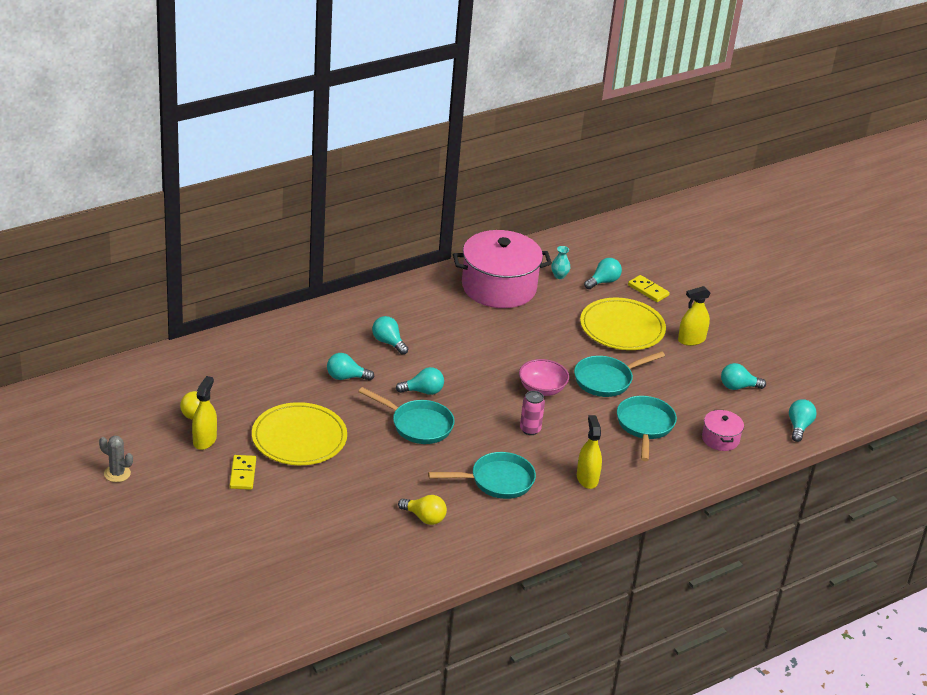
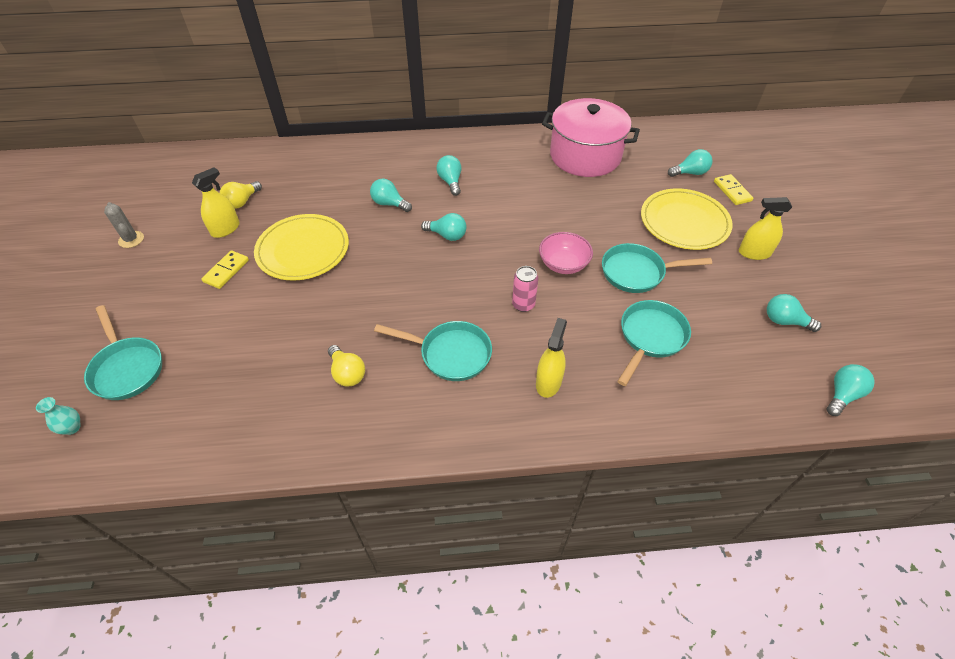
camera: 30 degrees right, 15 degrees up
turquoise pan [359,387,455,444] -> turquoise pan moved to [84,305,162,400]
turquoise vase [551,246,570,279] -> turquoise vase moved to [36,397,81,435]
pink pot [702,410,744,451] -> none

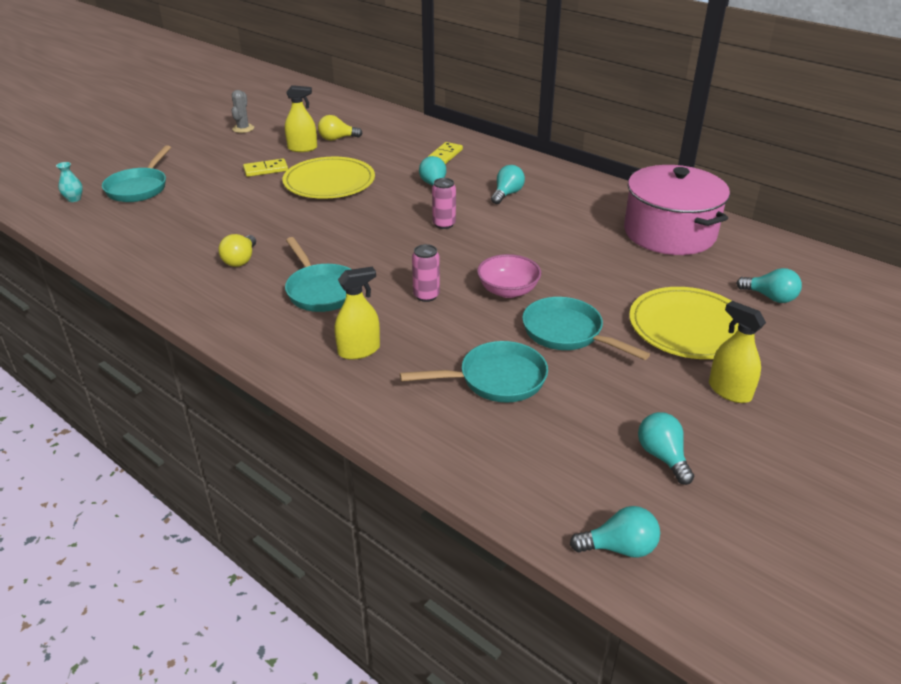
camera: 45 degrees right, 15 degrees down
turquoise light bulb [421,213,466,241] -> pink can [432,178,456,229]
yellow domino [714,174,753,205] -> yellow domino moved to [428,142,463,164]

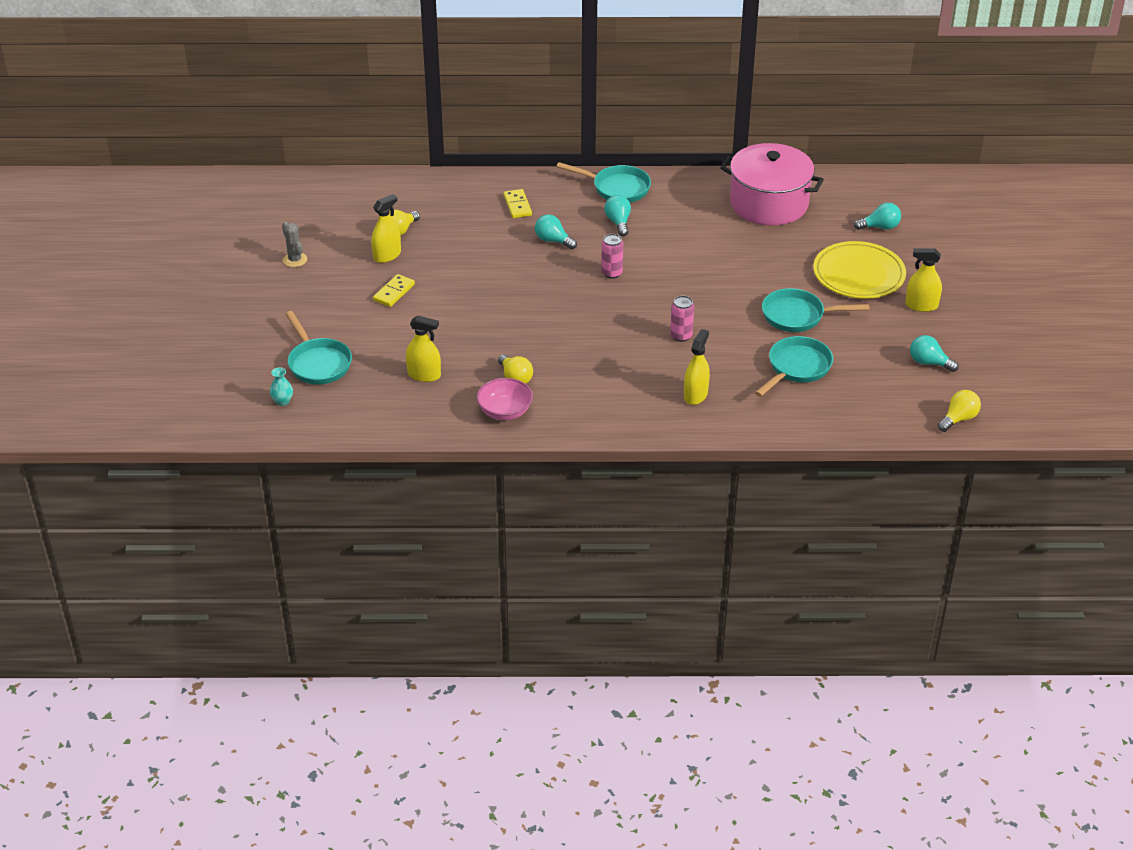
camera: 40 degrees left, 5 degrees up
yellow plate [282,157,375,199] -> none
turquoise pan [285,237,352,312] -> turquoise pan moved to [557,162,651,202]
pink bowl [477,254,541,298] -> pink bowl moved to [477,378,533,420]
turquoise light bulb [570,506,660,558] -> yellow light bulb [938,390,981,432]
none -> yellow spray bottle [406,315,441,382]

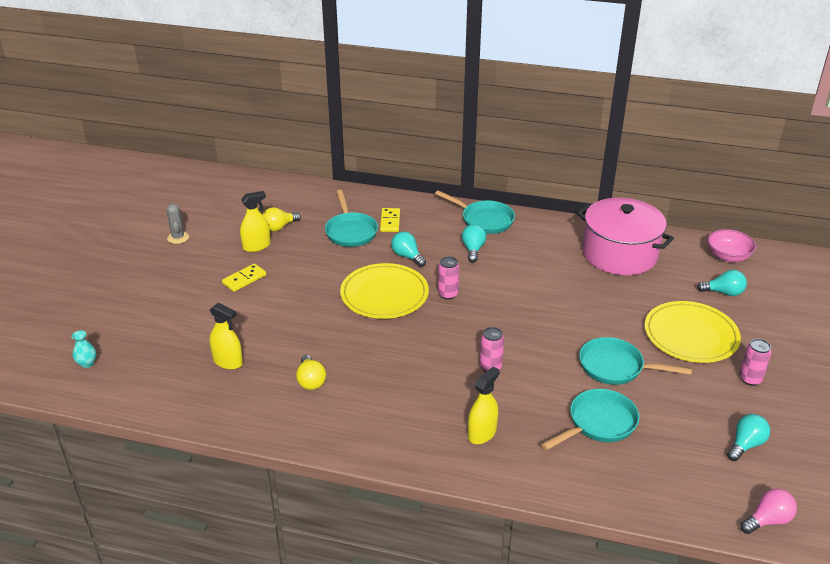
camera: 15 degrees right, 5 degrees down
turquoise pan [286,311,352,385] -> turquoise pan moved to [325,190,378,247]
pink bowl [477,378,533,420] -> pink bowl moved to [708,229,756,262]
yellow spray bottle [905,248,942,312] -> pink can [739,339,772,386]
turquoise light bulb [910,335,959,372] -> turquoise light bulb turned 90 degrees clockwise [727,414,770,461]
yellow light bulb [938,390,981,432] -> pink light bulb [741,489,797,534]
none -> yellow plate [340,263,429,319]

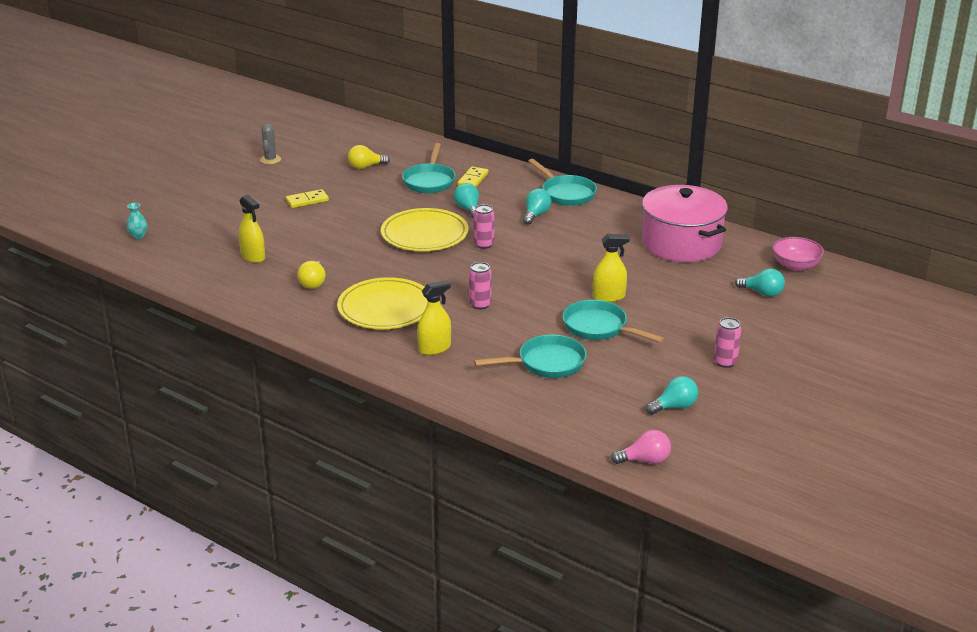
camera: 20 degrees right, 5 degrees down
yellow spray bottle [240,191,271,252] -> yellow spray bottle moved to [593,234,630,302]
yellow plate [645,301,741,363] -> yellow plate moved to [337,277,428,329]

